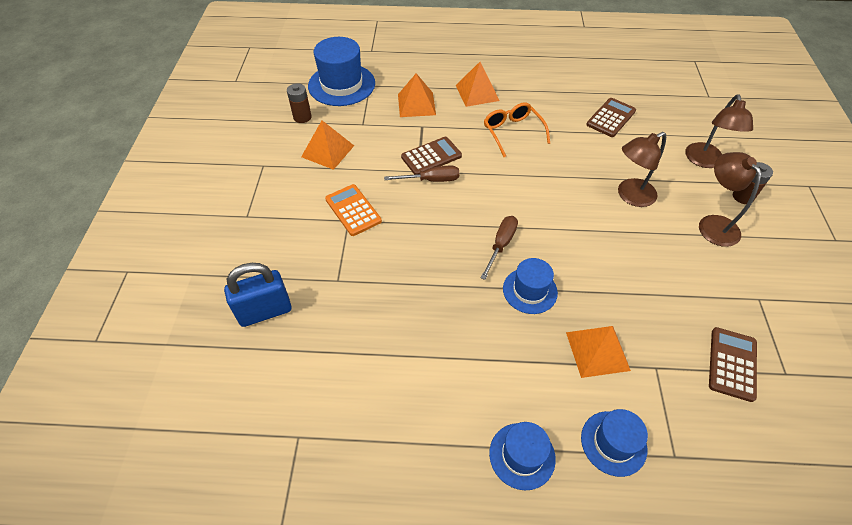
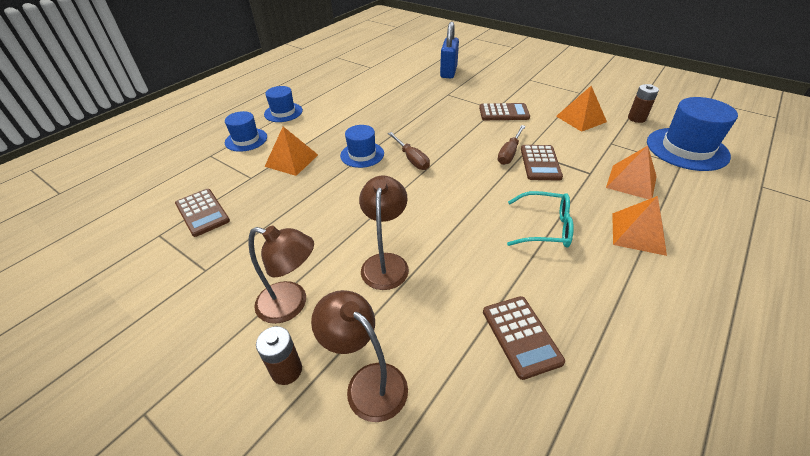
camera: 125 degrees right, 10 degrees down
orange calculator [325,184,382,236] -> brown calculator [479,103,530,120]
orange glasses [484,102,550,157] -> turquoise glasses [507,191,574,248]

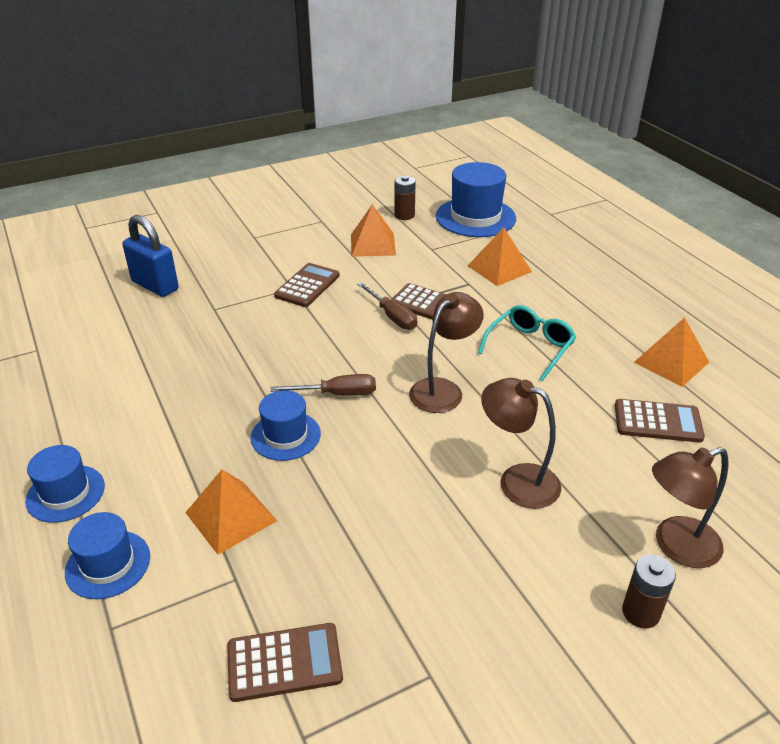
camera: 65 degrees left, 5 degrees down
brown lamp [248,226,314,324] -> brown lamp moved to [409,292,484,413]
orange pyramid [612,196,667,256] -> orange pyramid moved to [634,317,709,387]

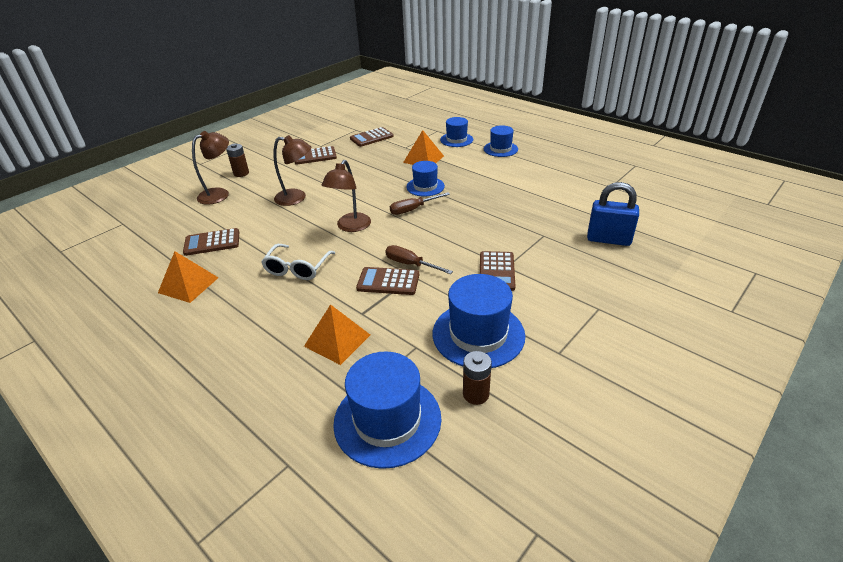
camera: 160 degrees right, 0 degrees up
orange pyramid [351,204,396,257] -> blue hat [433,274,525,368]
turquoise glasses [478,305,576,381] -> white glasses [261,244,335,280]
none -> brown calculator [295,146,337,165]

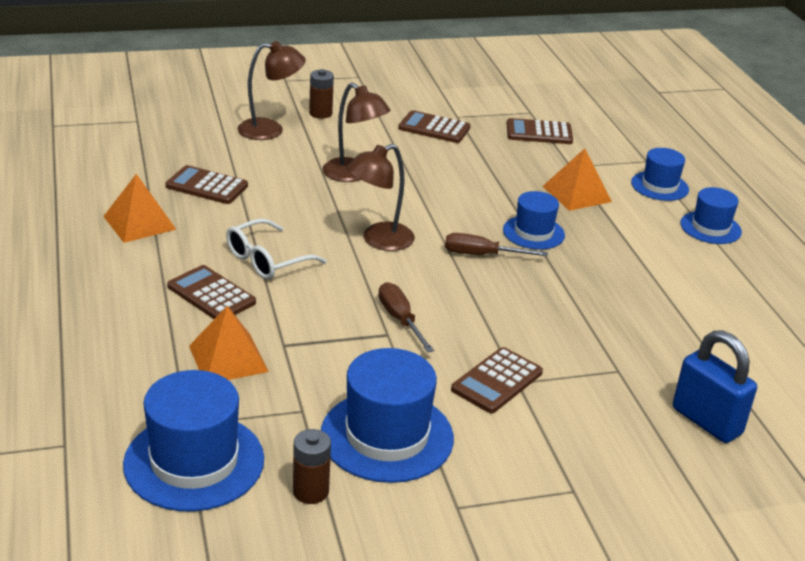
camera: 30 degrees right, 5 degrees down
brown calculator [356,267,419,295] -> brown calculator moved to [167,265,256,319]

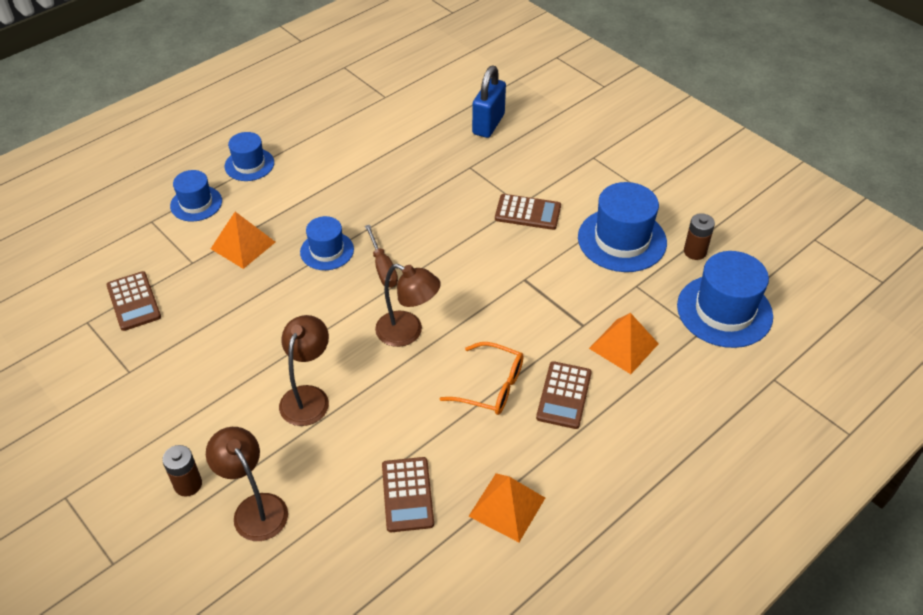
camera: 115 degrees left, 15 degrees up
white glasses [226,219,327,280] -> orange glasses [439,342,524,415]
brown screwdriver [378,282,434,352] -> none
brown calculator [398,110,470,143] -> none

